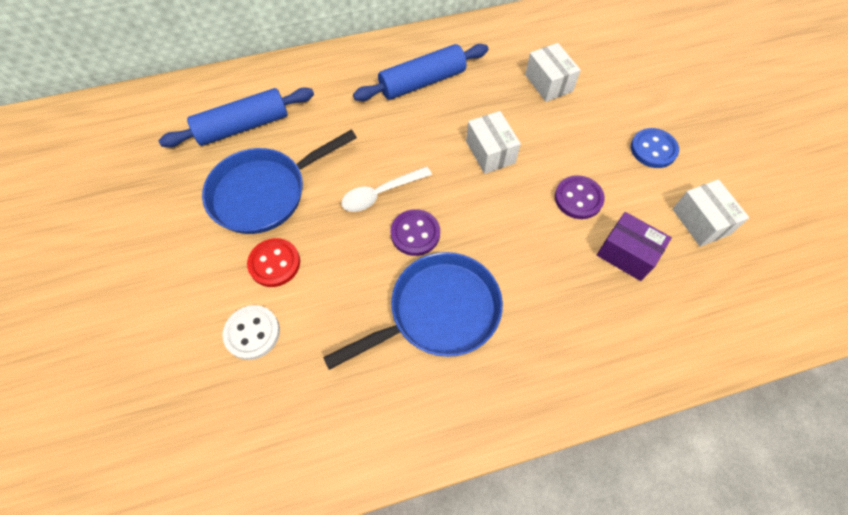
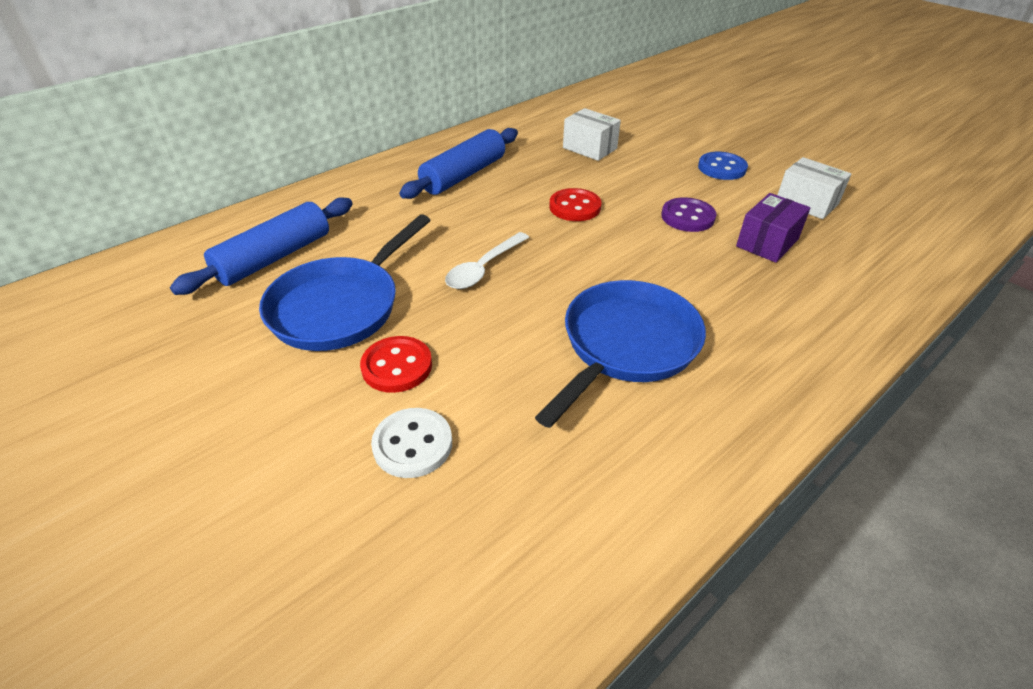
camera: 25 degrees left, 20 degrees down
purple button [390,209,440,256] -> none
white box [466,111,521,174] -> red button [550,188,602,221]
purple box [597,212,672,281] -> purple box turned 60 degrees counterclockwise [736,193,811,263]

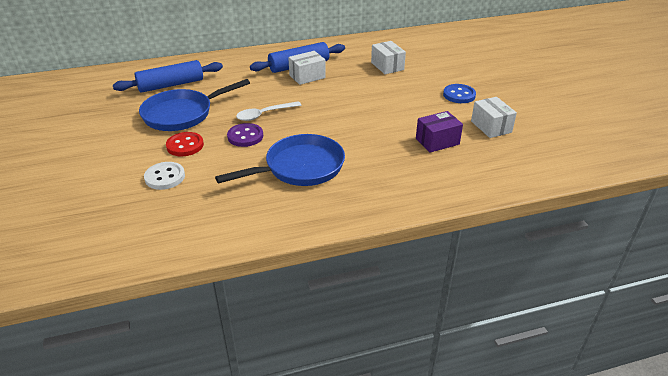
camera: 25 degrees right, 5 degrees down
red button [550,188,602,221] -> none
purple button [661,197,716,232] -> purple button moved to [227,123,263,147]
none -> white box [288,51,326,85]

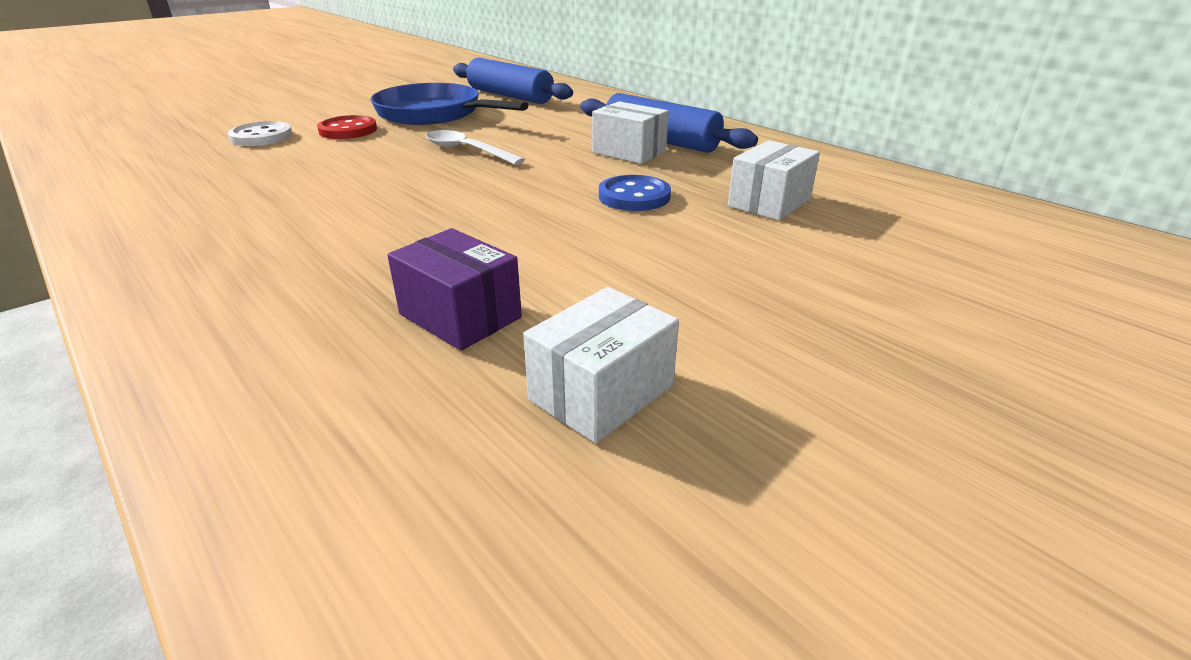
camera: 65 degrees right, 5 degrees down
blue pan [215,134,345,186] -> none
purple button [227,123,263,147] -> none
blue button [443,84,476,103] -> blue button moved to [599,175,671,211]

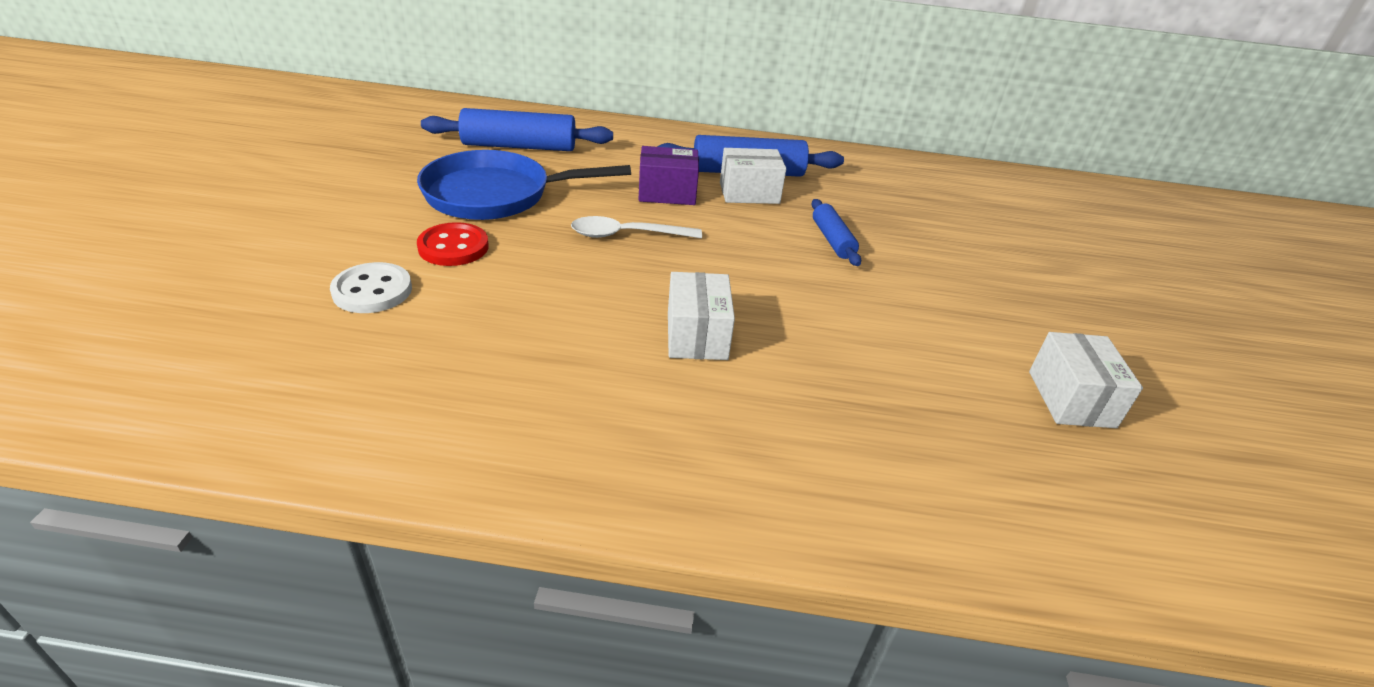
camera: 45 degrees left, 5 degrees up
purple box [387,228,522,351] -> purple box moved to [639,146,699,205]
blue button [599,175,671,211] -> blue rolling pin [811,199,861,266]
white box [728,140,820,221] -> white box moved to [668,272,735,360]

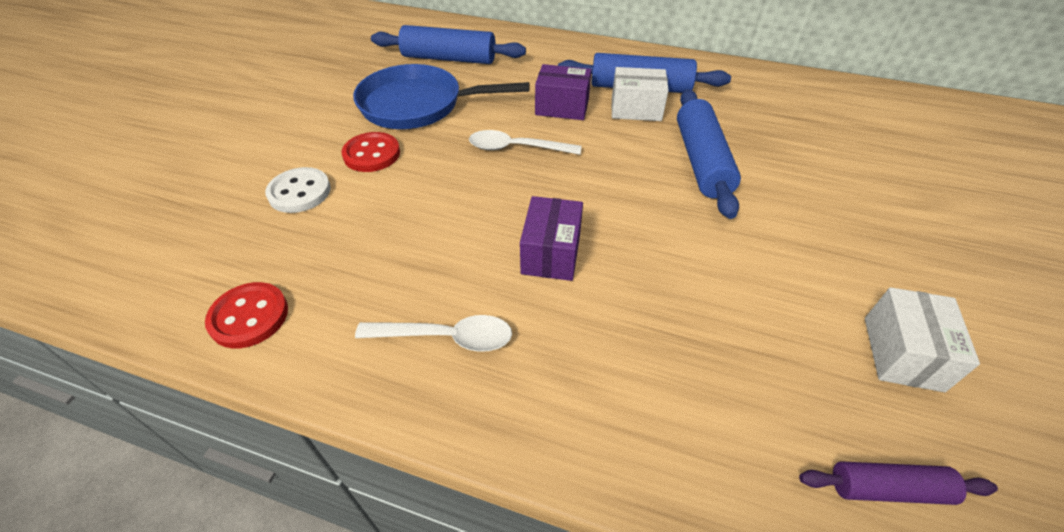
camera: 15 degrees right, 10 degrees up
white box [668,272,735,360] -> purple box [520,196,583,281]
blue rolling pin [811,199,861,266] -> blue rolling pin [677,89,741,219], size x1.76
none -> red button [205,282,288,349]
none -> white spoon [355,315,512,352]
none -> purple rolling pin [799,461,998,505]

